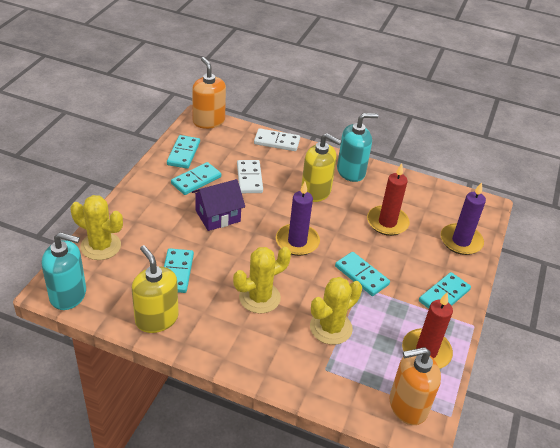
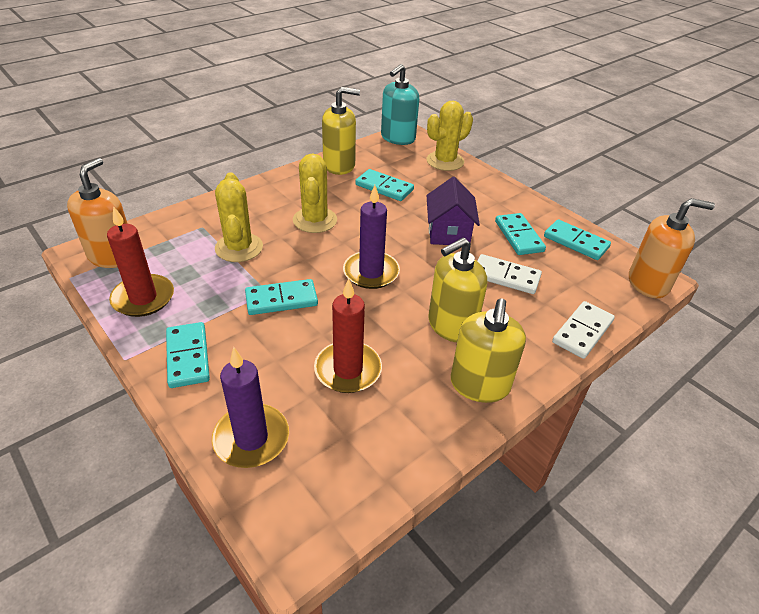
camera: 120 degrees right, 0 degrees up
turquoise soap dispenser [337,113,379,182] -> yellow soap dispenser [451,298,526,403]

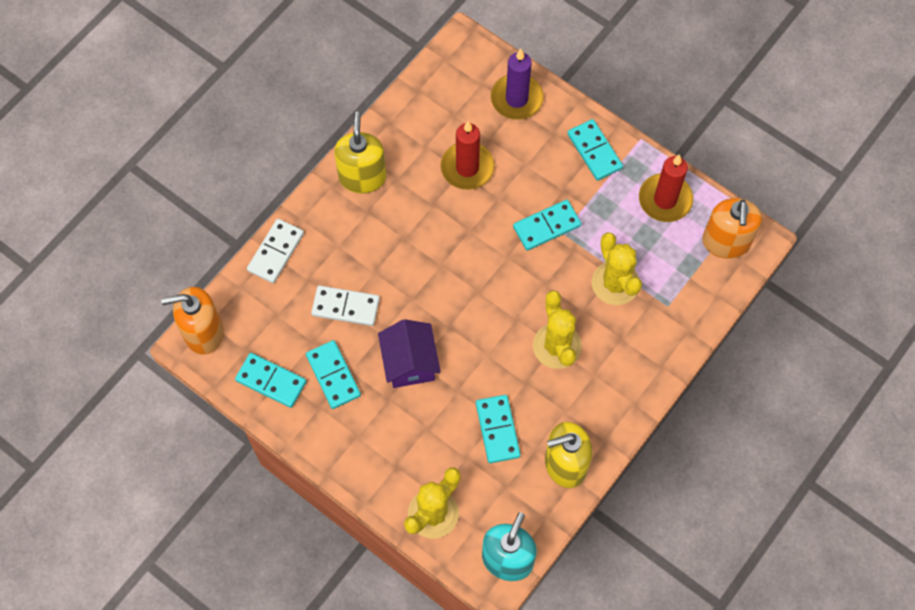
camera: 170 degrees right, 25 degrees up
purple candle [343,185,400,289] -> none
turquoise domino [356,169,414,201] -> turquoise domino turned 60 degrees clockwise [476,395,521,463]
yellow soap dispenser [428,237,487,342] -> none

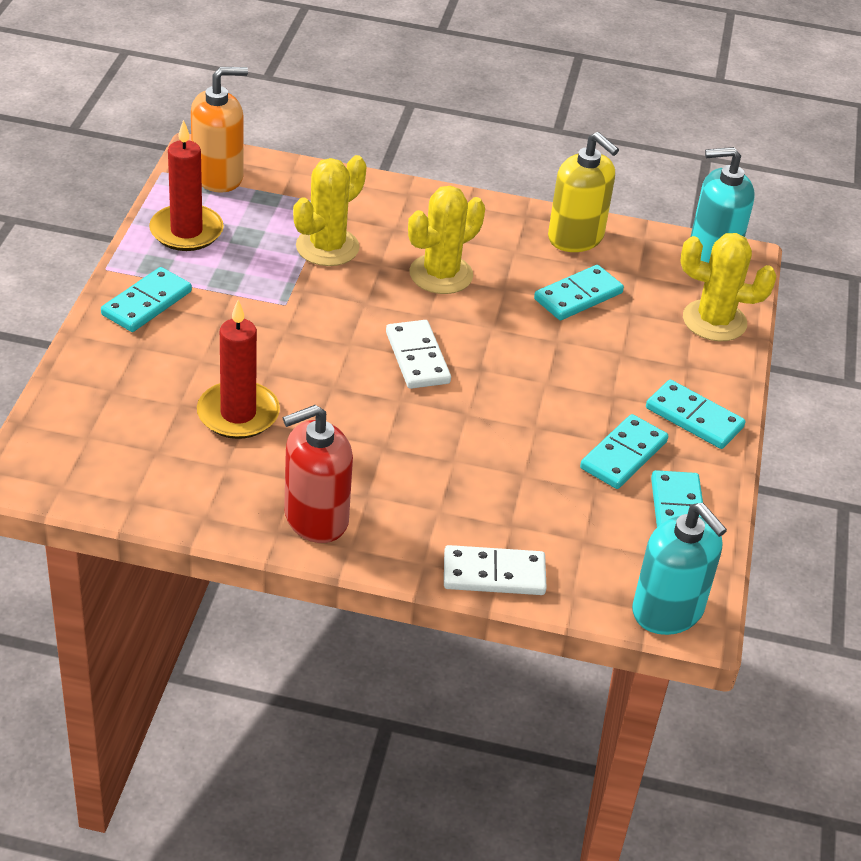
camera: 120 degrees left, 25 degrees down
orange soap dispenser [161,287,224,355] -> turquoise soap dispenser [632,503,727,635]
white domino [311,285,380,326] -> white domino moved to [386,320,451,389]
yellow soap dispenser [334,112,386,194] -> red soap dispenser [283,405,353,543]
purple house [378,319,441,388] -> none
purple candle [491,49,544,120] -> none
turquoise domino [513,200,581,251] -> turquoise domino moved to [646,380,746,449]

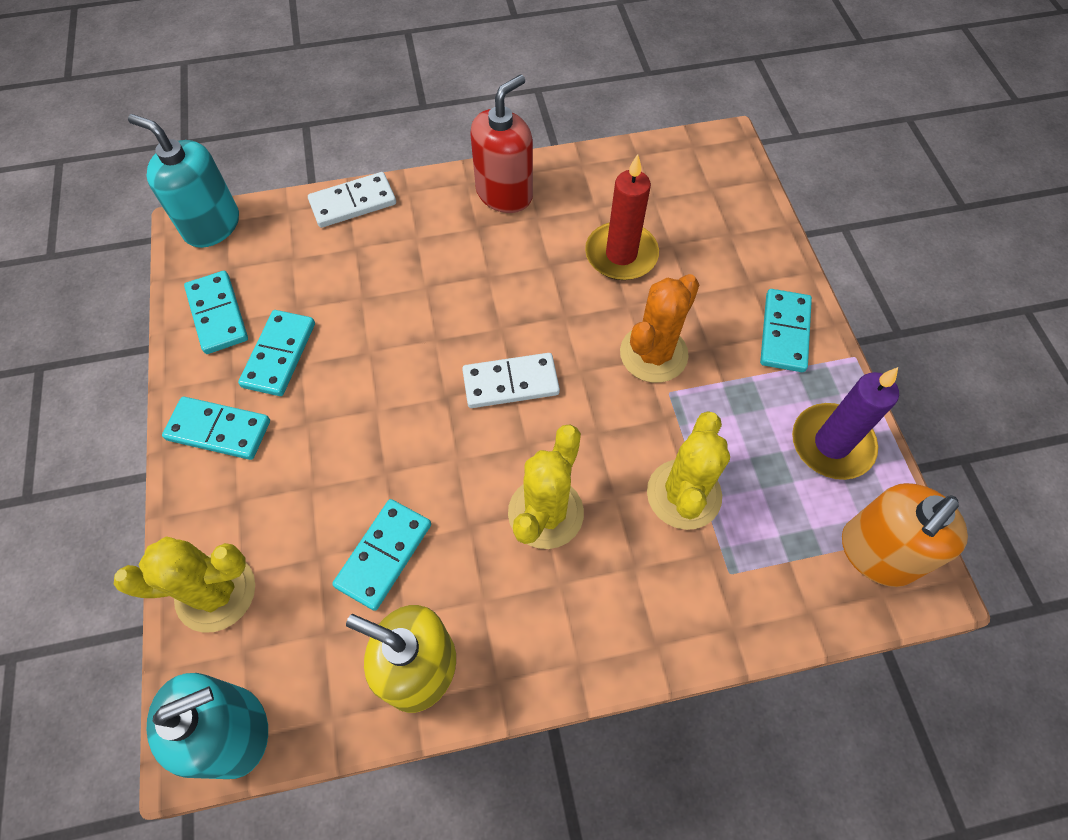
camera: 160 degrees right, 20 degrees up
red candle [149,120,224,251] -> purple candle [792,367,899,480]
white domino [386,320,451,389] -> white domino turned 60 degrees counterclockwise [462,353,560,408]
none -> orange cactus [620,274,700,383]

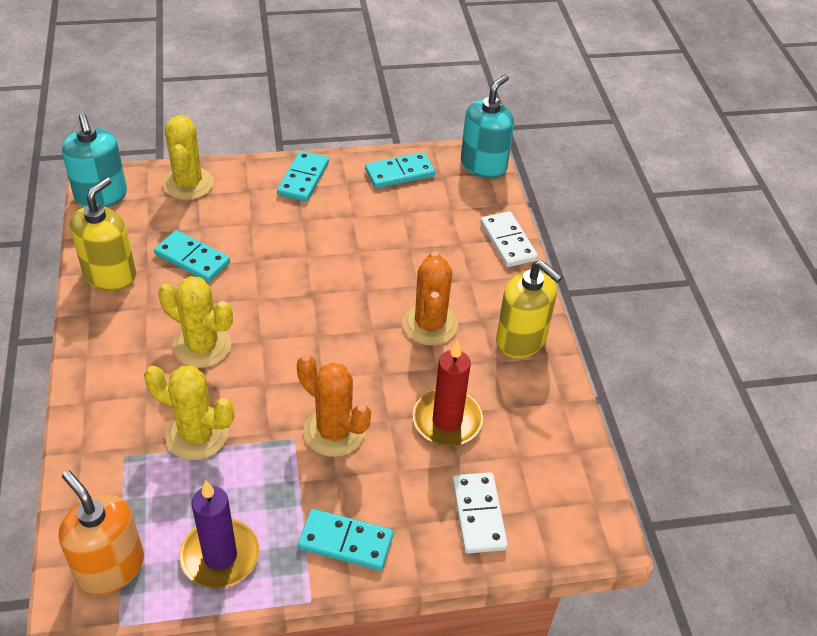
camera: 90 degrees right, 15 degrees down
turquoise domino [238,310,315,396] -> none
white domino [462,353,560,408] -> white domino moved to [452,472,508,554]
red soap dispenser [470,74,533,213] -> yellow soap dispenser [496,260,562,358]
none -> orange cactus [402,252,458,346]

